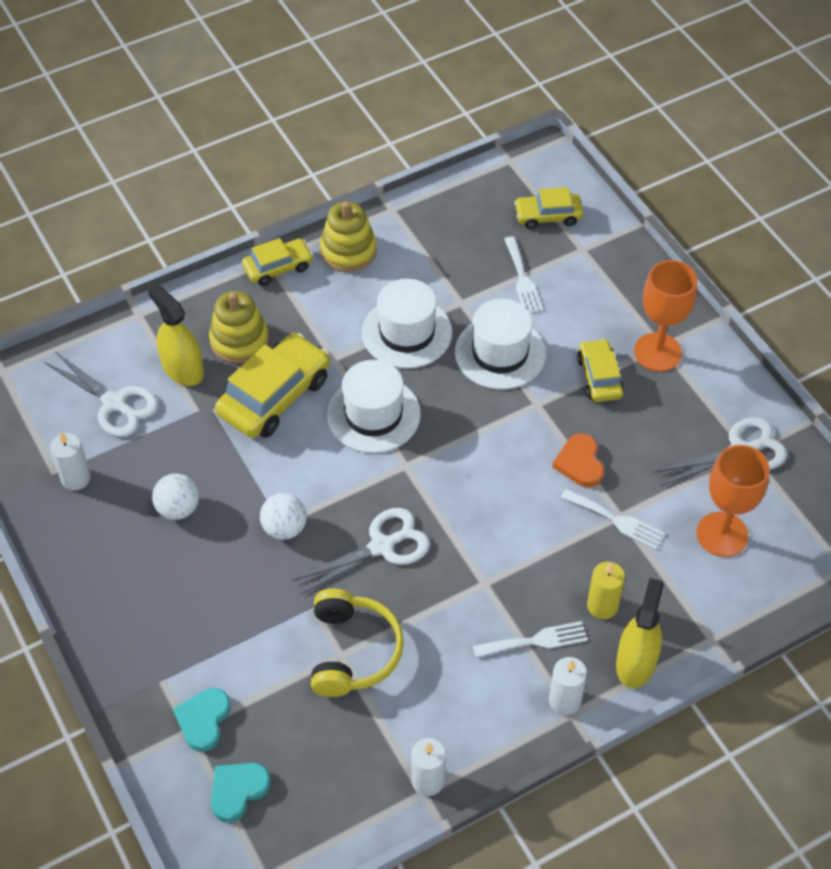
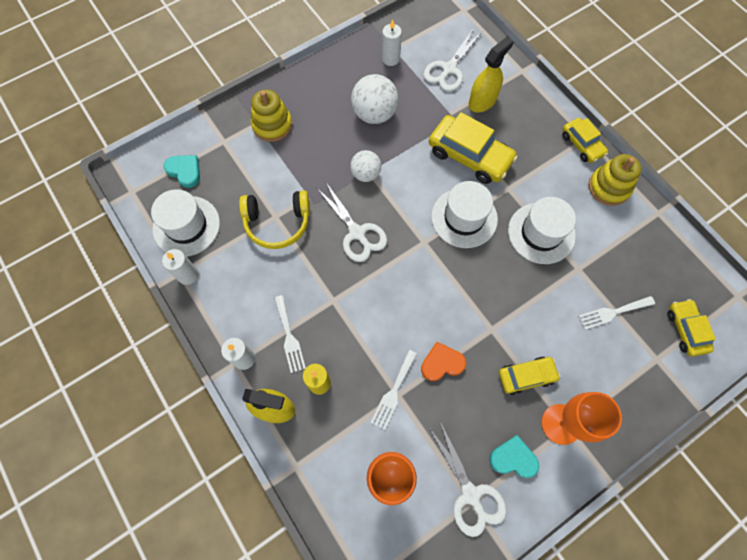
camera: 85 degrees right, 15 degrees up
white ball [152,474,199,520] -> white ball [351,74,398,124], size x1.57
turquoise heart [173,688,231,752] -> turquoise heart moved to [489,435,539,478]
yellow stacking toy [209,291,269,363] -> yellow stacking toy moved to [251,90,292,142]
white hat [455,299,546,389] -> white hat moved to [151,189,220,257]

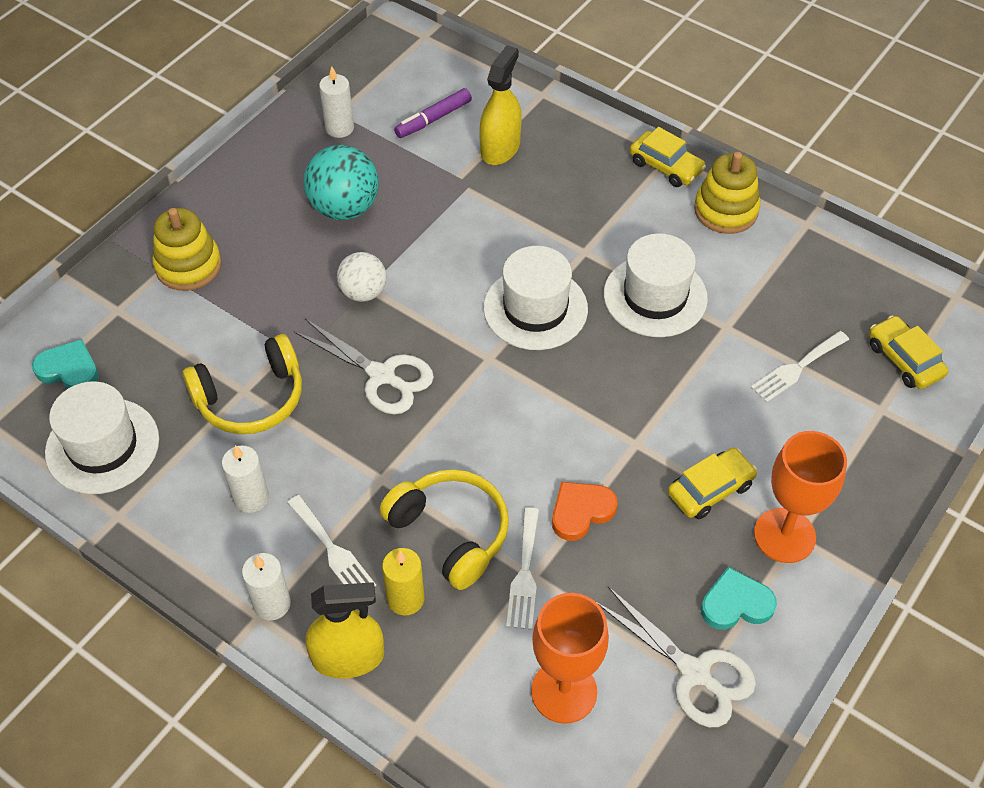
camera: 20 degrees left, 15 degrees down
white candle [162,249,199,285] -> white candle moved to [222,445,269,513]
white ball [351,74,398,124] -> turquoise ball [303,145,379,220]
white scissors [423,28,482,92] -> purple marker [394,88,472,138]
yellow car [429,112,518,184] -> none
none -> yellow headphones [380,469,509,590]

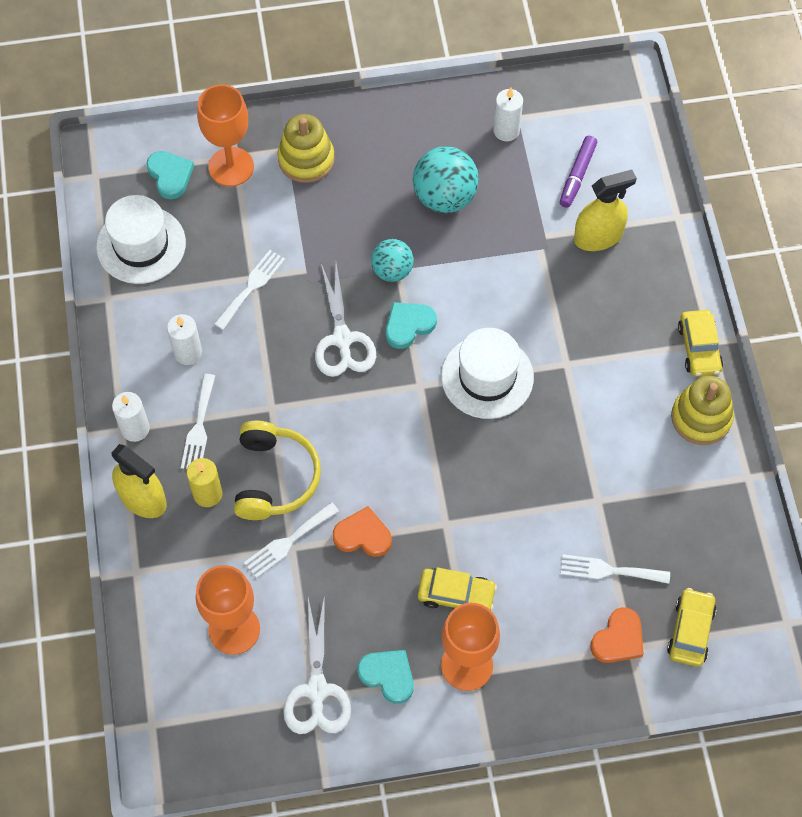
camera: 45 degrees right, 10 degrees up
yellow headphones [182,334,302,434] -> white fork [214,250,285,330]
white ball [337,252,387,302] -> turquoise ball [371,239,414,282]
purple marker [394,88,472,138] -> purple marker turned 75 degrees counterclockwise [560,136,597,208]
white hat [604,233,708,337] -> none
none -> orange goblet [197,84,254,186]
none -> turquoise heart [386,302,437,349]
none -> orange heart [590,607,644,663]

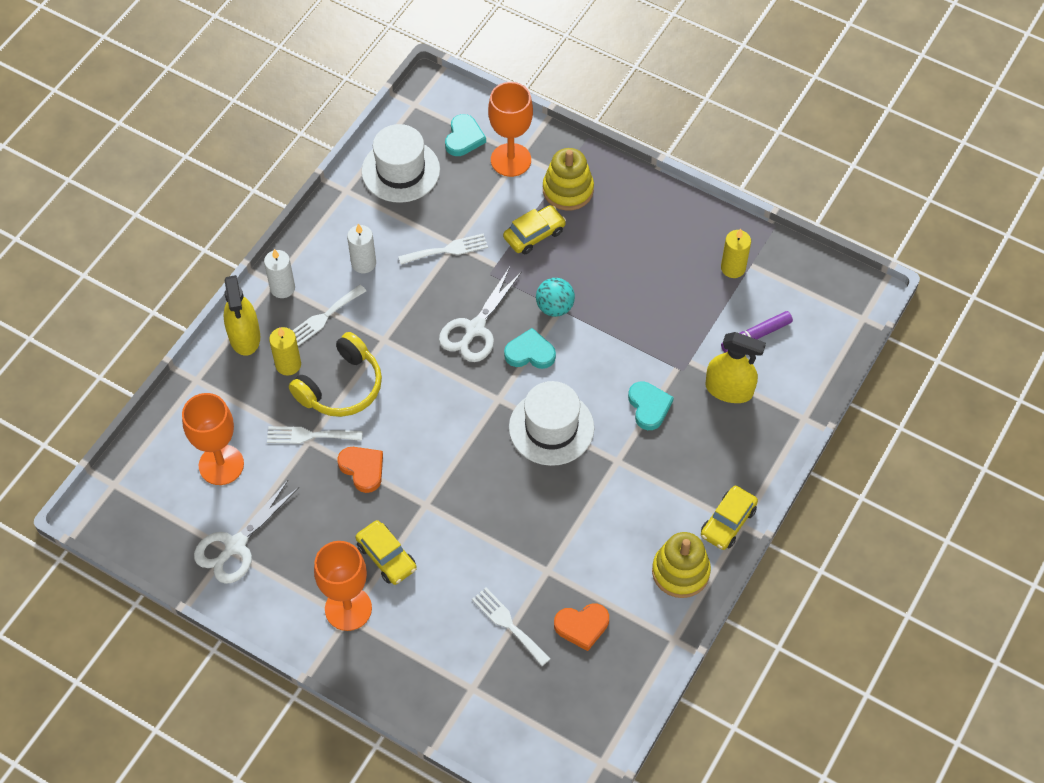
camera: 40 degrees right, 5 degrees down
turquoise heart [357,650,414,704] -> turquoise heart moved to [628,381,674,430]
turquoise ball [413,146,479,213] -> none
white candle [493,88,523,141] -> yellow candle [721,228,751,278]
orange heart [590,607,644,663] -> orange heart moved to [554,603,609,651]
yellow car [667,588,717,667] -> yellow car moved to [503,205,566,254]

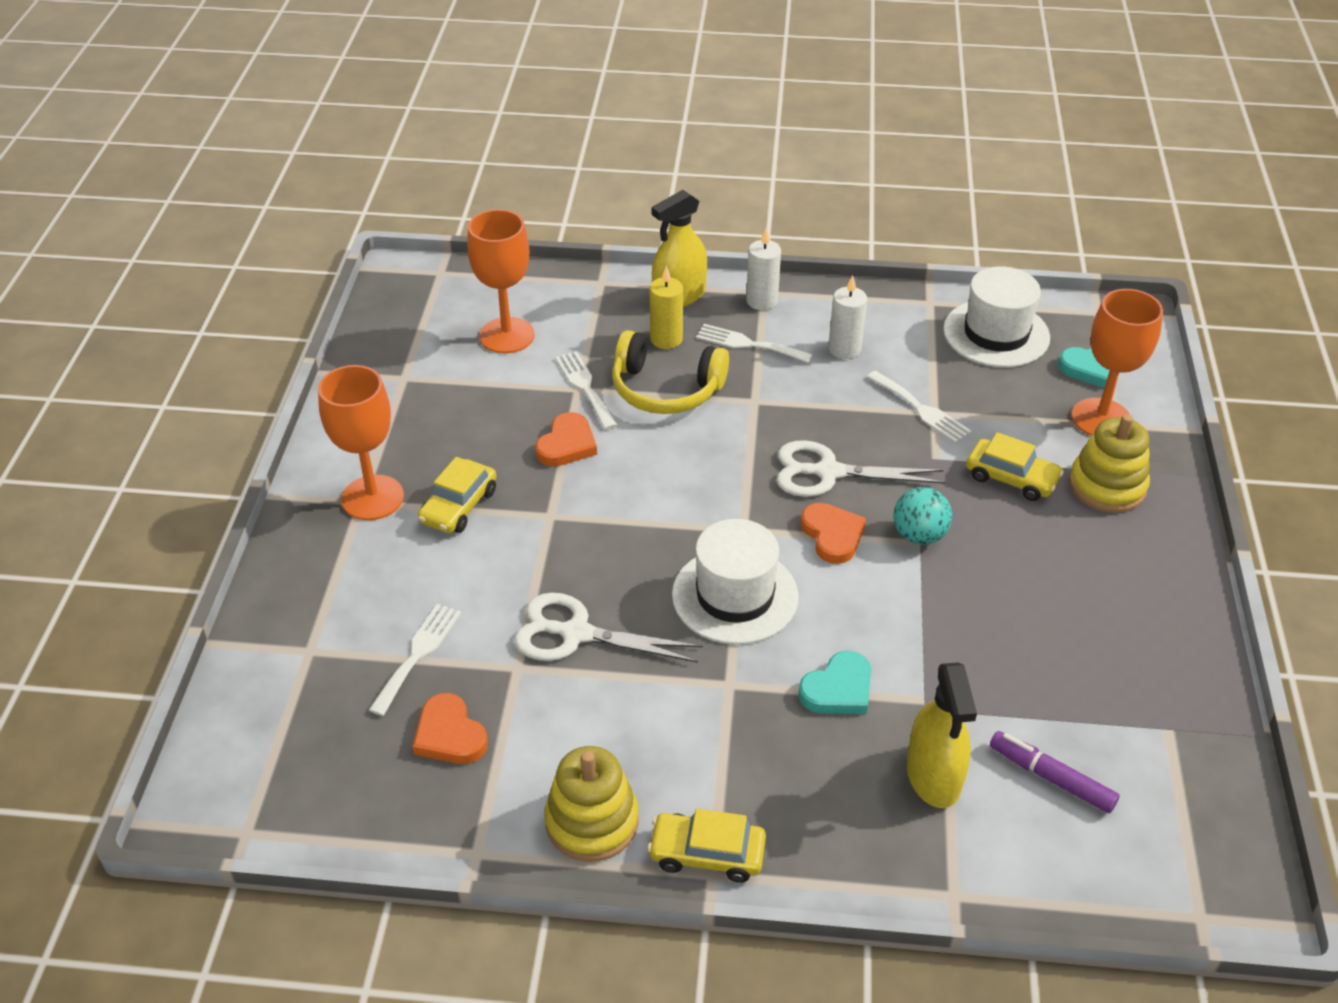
camera: 65 degrees right, 15 degrees down
white scissors [194,480,299,584] -> white scissors moved to [514,593,703,663]
turquoise heart [504,328,556,369] -> orange heart [801,503,866,564]
yellow candle [721,228,751,278] -> none

